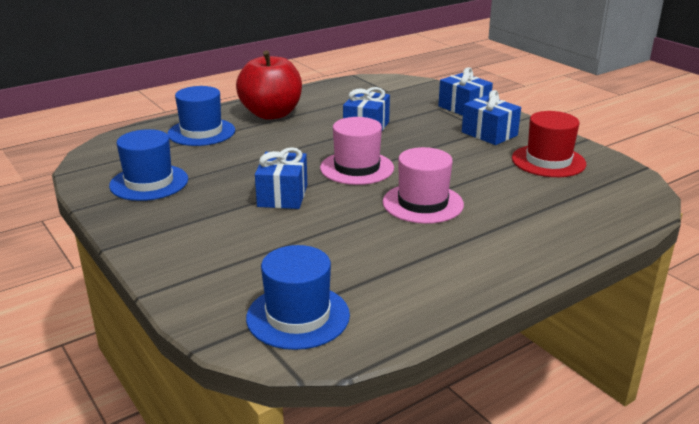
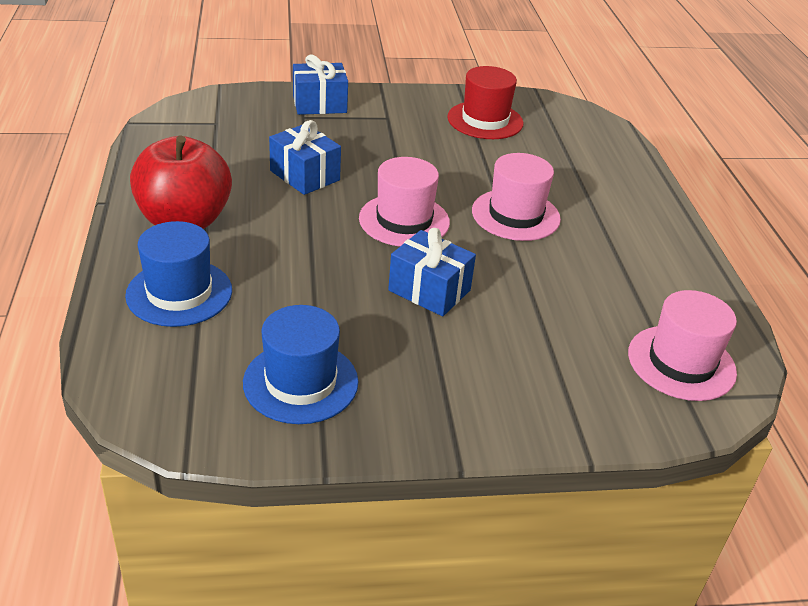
camera: 65 degrees left, 10 degrees up
blue hat [246,245,350,350] -> pink hat [628,290,737,401]
blue gift [462,90,521,145] -> none

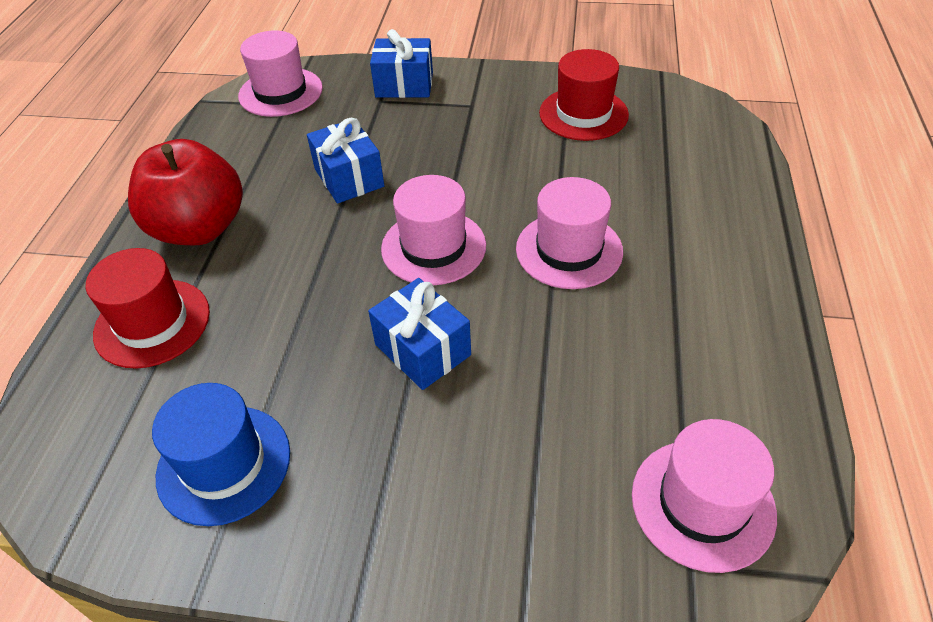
camera: 20 degrees right, 10 degrees up
blue hat [125,221,232,327] -> red hat [86,248,210,369]
none -> pink hat [238,30,323,117]

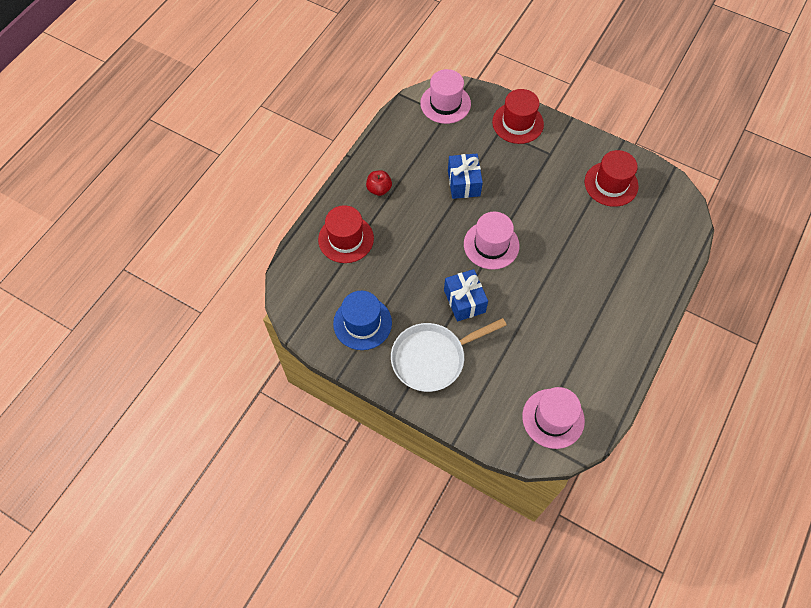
camera: 20 degrees right, 15 degrees up
red apple [128,139,243,245] -> red apple [366,170,392,196], size x0.46
blue gift [370,29,433,98] -> red hat [492,89,544,144]
pink hat [516,177,623,289] -> none
none -> white pan [391,318,506,392]

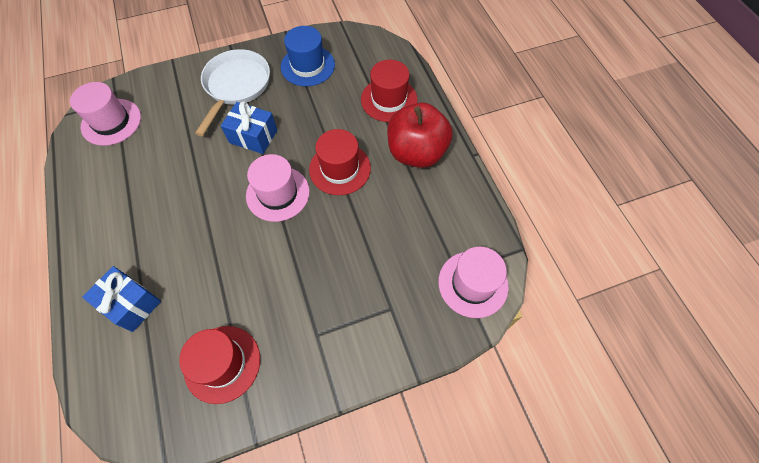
camera: 130 degrees right, 0 degrees up
red apple [366,170,392,196] -> red apple [387,103,453,168], size x2.16
blue gift [448,154,483,199] -> blue gift moved to [82,266,161,332]
red hat [492,89,544,144] -> red hat moved to [309,129,371,195]

